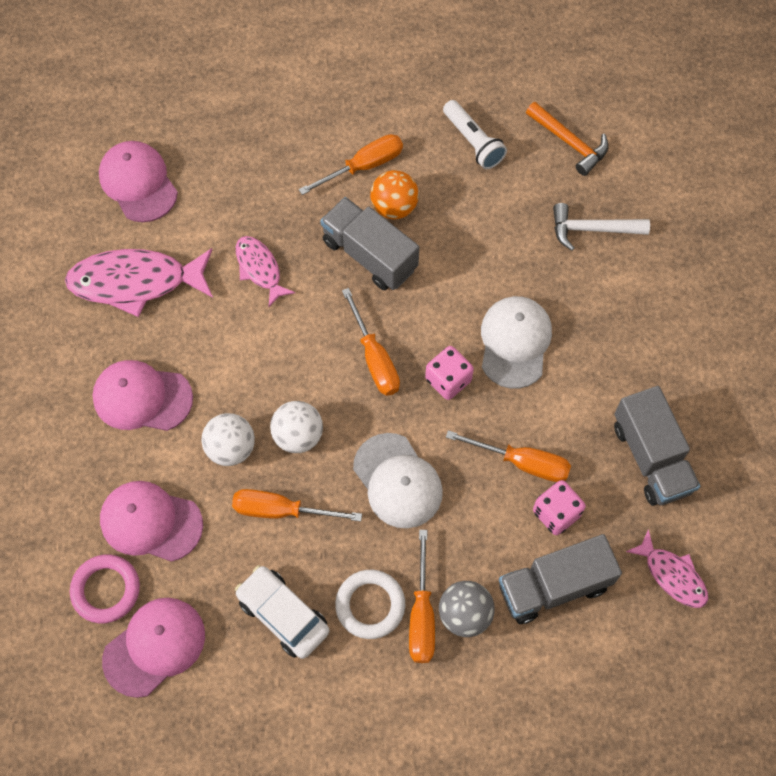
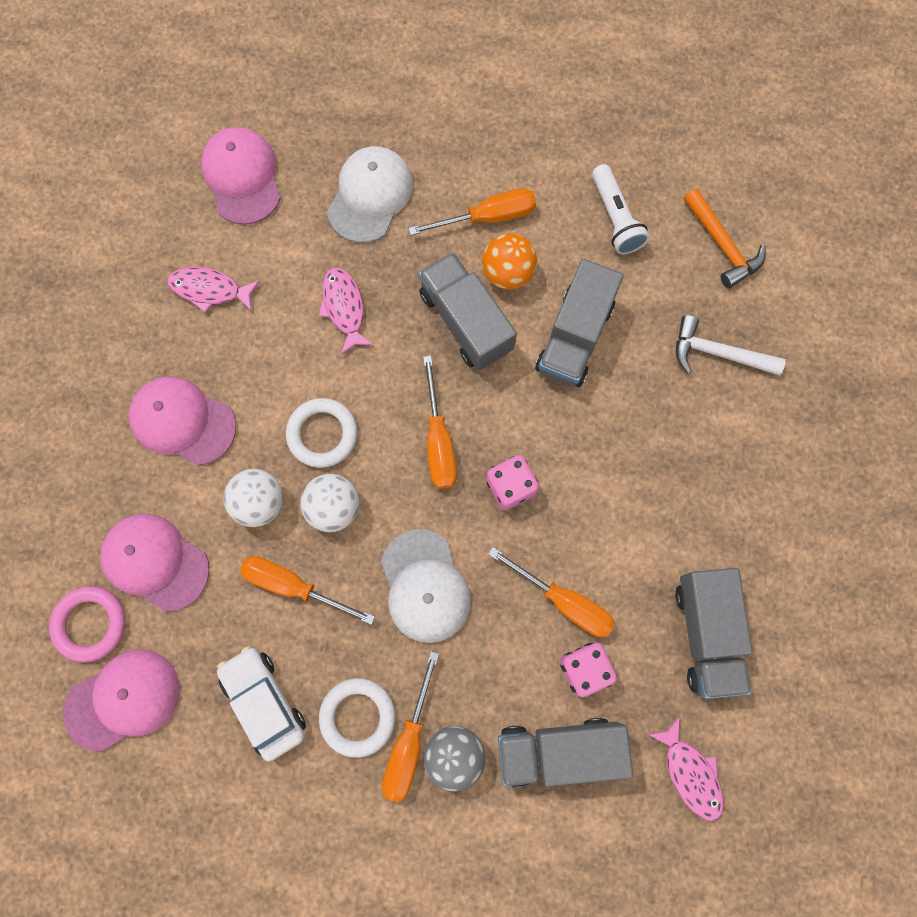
camera: 15 degrees right, 10 degrees up
pink fish [65,248,213,317] -> pink fish [167,267,260,313], size x0.56
white cap [481,296,552,389] -> white cap moved to [327,146,413,243]
none -> white ring [286,398,357,468]
none -> grey truck [535,259,624,387]

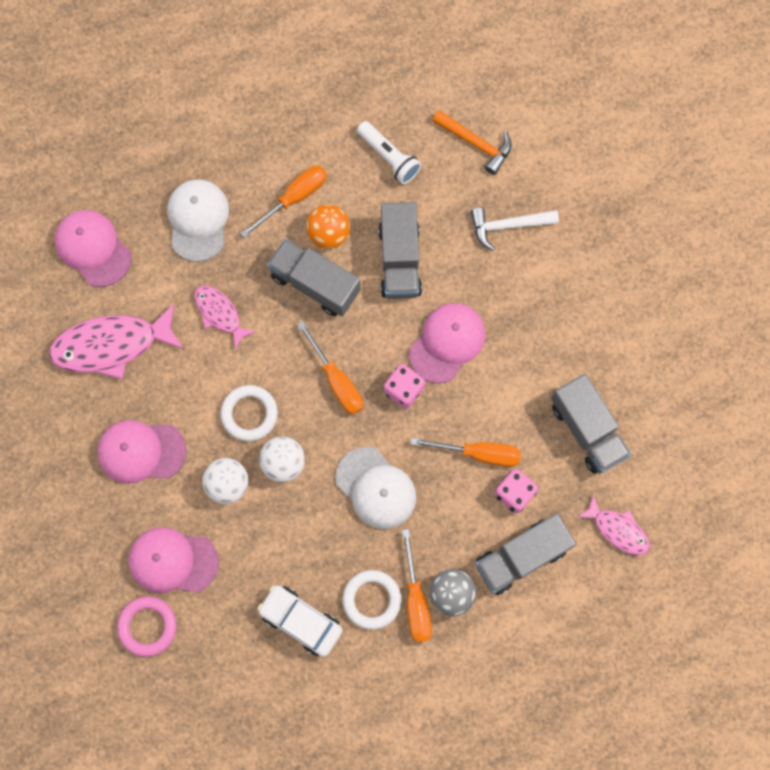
camera: 25 degrees left, 0 degrees up
pink cap [63,649,180,752] -> pink cap moved to [409,303,485,383]
pink fish [167,267,260,313] -> pink fish [49,303,184,379], size x1.77
orange screwdriver [240,556,375,625] -> none

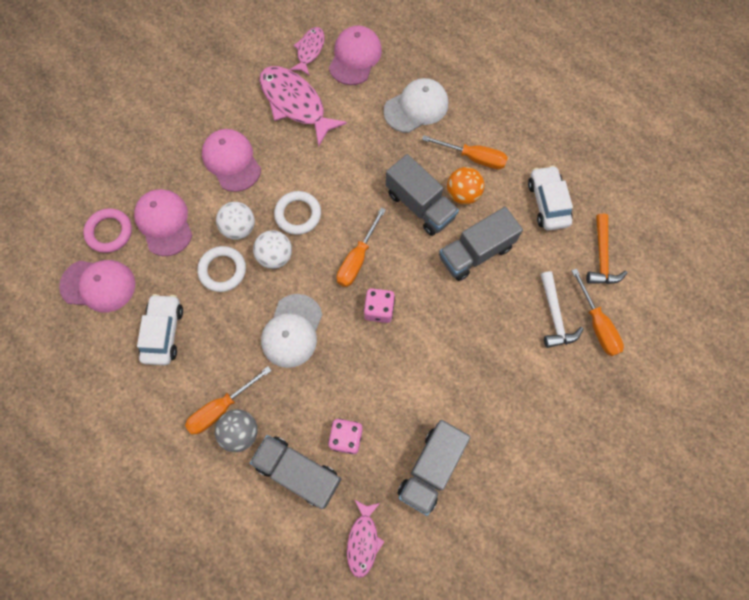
camera: 60 degrees right, 5 degrees down
pink fish [194,285,255,350] -> pink fish moved to [290,27,325,76]
grey truck [267,239,361,316] -> grey truck turned 135 degrees clockwise [386,154,459,236]
white ring [342,570,401,630] -> white ring moved to [197,246,246,292]
white flashlight [357,121,421,184] -> white car [528,165,573,230]
pink cap [409,303,485,383] -> pink cap moved to [59,260,135,312]
orange screwdriver [411,438,521,467] -> orange screwdriver moved to [571,268,624,356]
white hammer [471,208,559,251] -> white hammer turned 150 degrees counterclockwise [540,271,584,348]

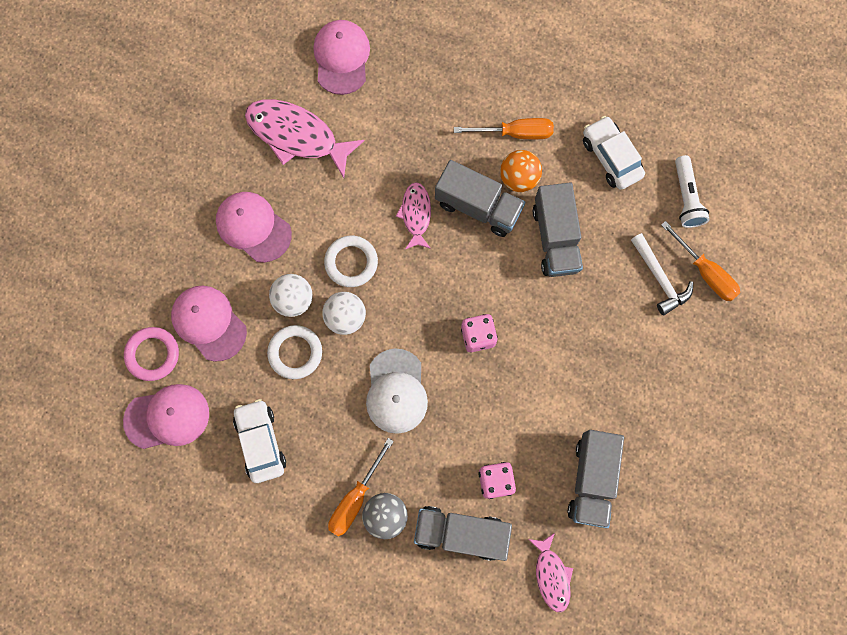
camera: 20 degrees left, 5 degrees up
pink fish [290,27,325,76] -> pink fish moved to [396,182,431,249]
orange screwdriver [337,208,386,287] -> none
white cap [384,78,448,133] -> none
grey truck [439,207,523,281] -> grey truck turned 45 degrees counterclockwise [533,183,583,277]
orange hammer [586,213,627,284] -> white flashlight [675,155,709,228]

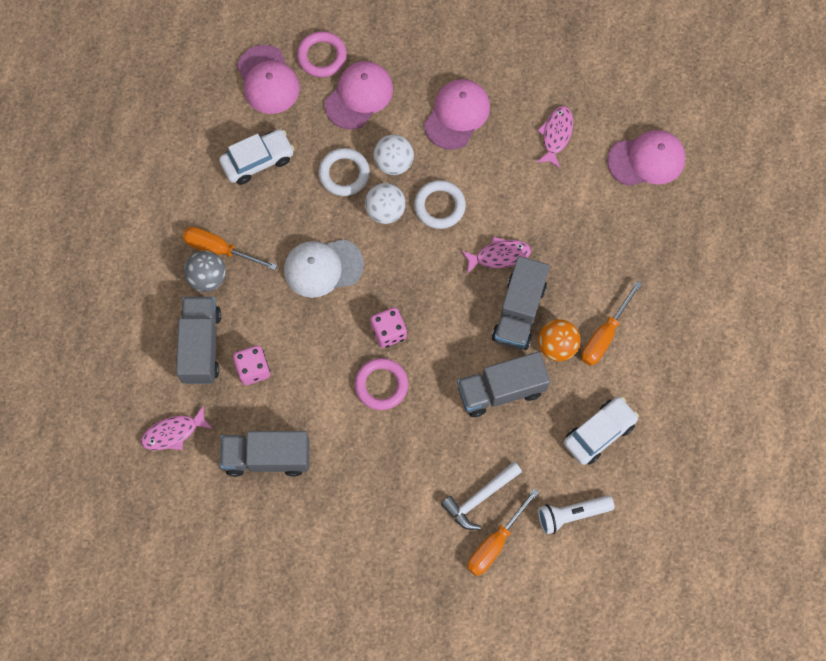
camera: 80 degrees right, 5 degrees down
pink fish [245,99,365,178] -> pink fish [536,106,573,168], size x0.56
orange screwdriver [454,118,554,139] -> orange screwdriver turned 45 degrees clockwise [581,281,642,366]
none -> pink ring [355,358,408,410]

